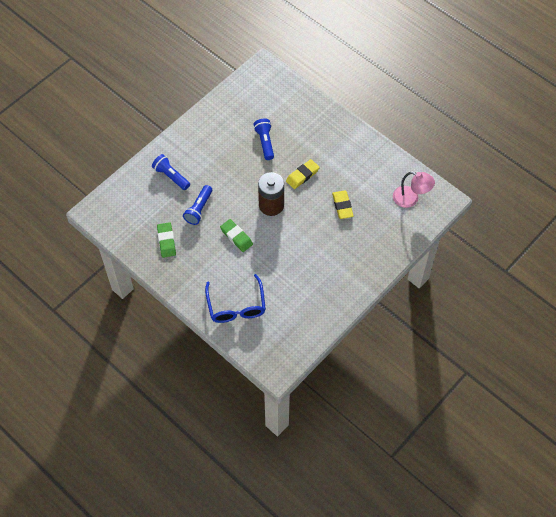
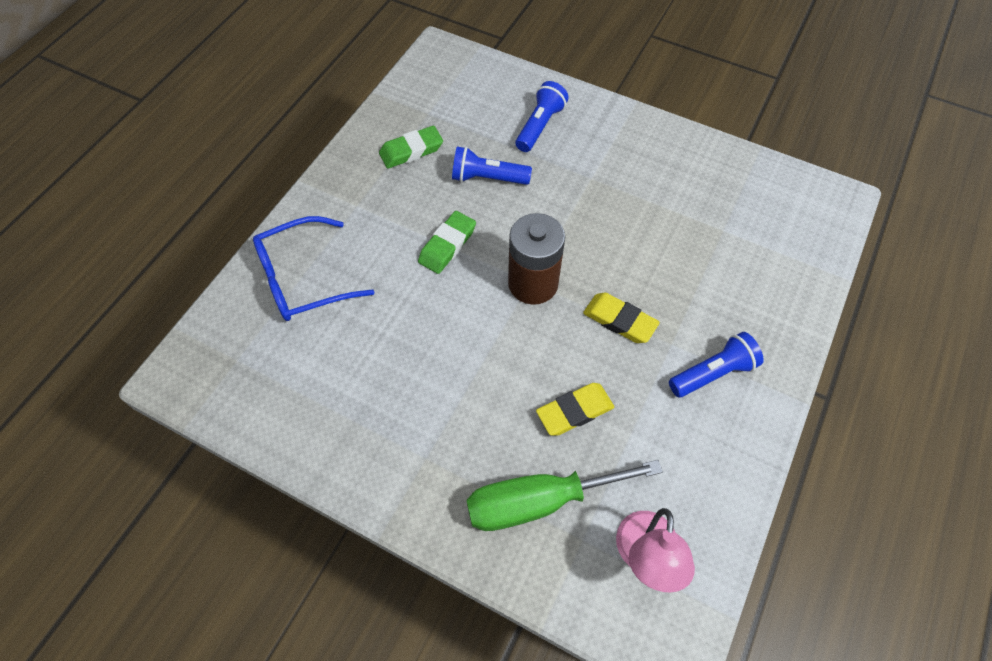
camera: 75 degrees right, 0 degrees up
blue flashlight [253,118,274,160] -> blue flashlight moved to [669,332,764,397]
none -> green screwdriver [466,460,663,531]

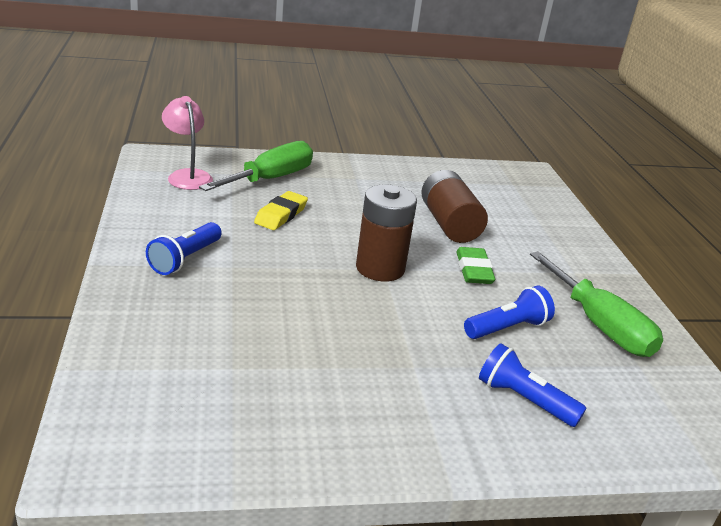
camera: 140 degrees right, 30 degrees down
blue glasses [253,216,374,321] -> none
green eraser [379,126,443,169] -> green screwdriver [530,251,663,357]
blue flashlight [515,81,569,152] -> blue flashlight turned 135 degrees clockwise [479,343,587,427]
yellow eraser [583,293,660,343] -> none
none -> brown battery [421,170,488,243]

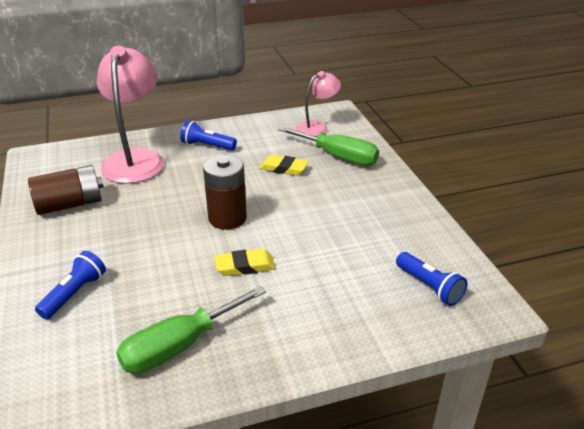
camera: 85 degrees right, 5 degrees up
brown battery [421,170,488,243] -> brown battery moved to [28,165,104,215]
green eraser [456,247,495,284] -> yellow eraser [214,249,275,276]
blue flashlight [464,286,555,339] -> blue flashlight moved to [396,252,468,306]
none -> pink lamp [97,46,164,184]

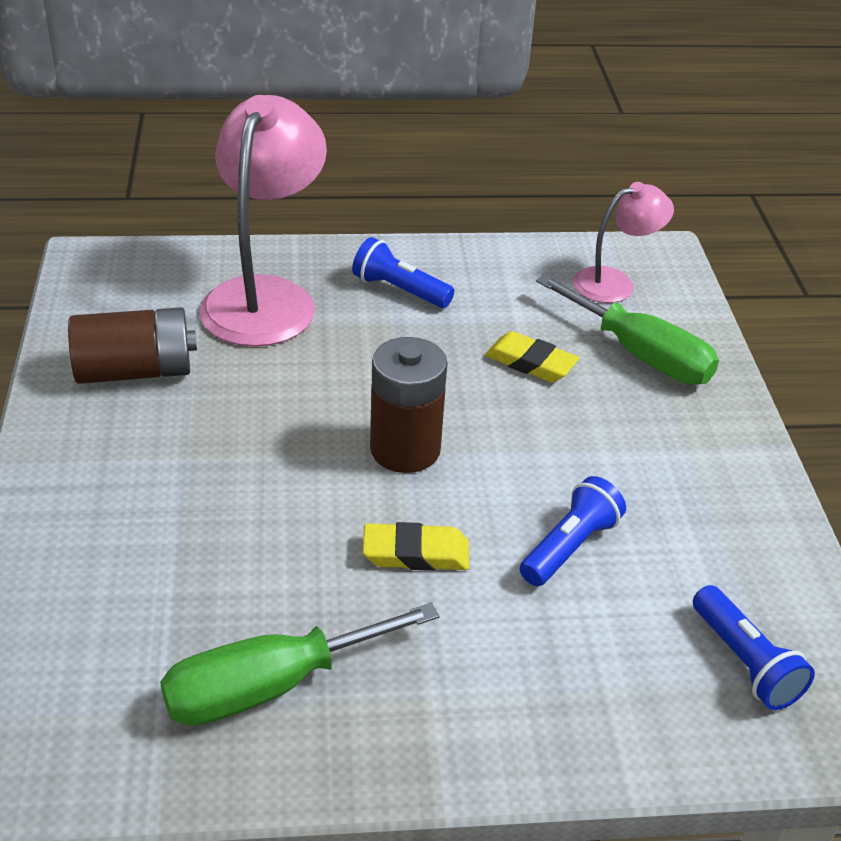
camera: 10 degrees right, 5 degrees up
blue flashlight [35,251,106,319] -> blue flashlight moved to [520,476,626,586]

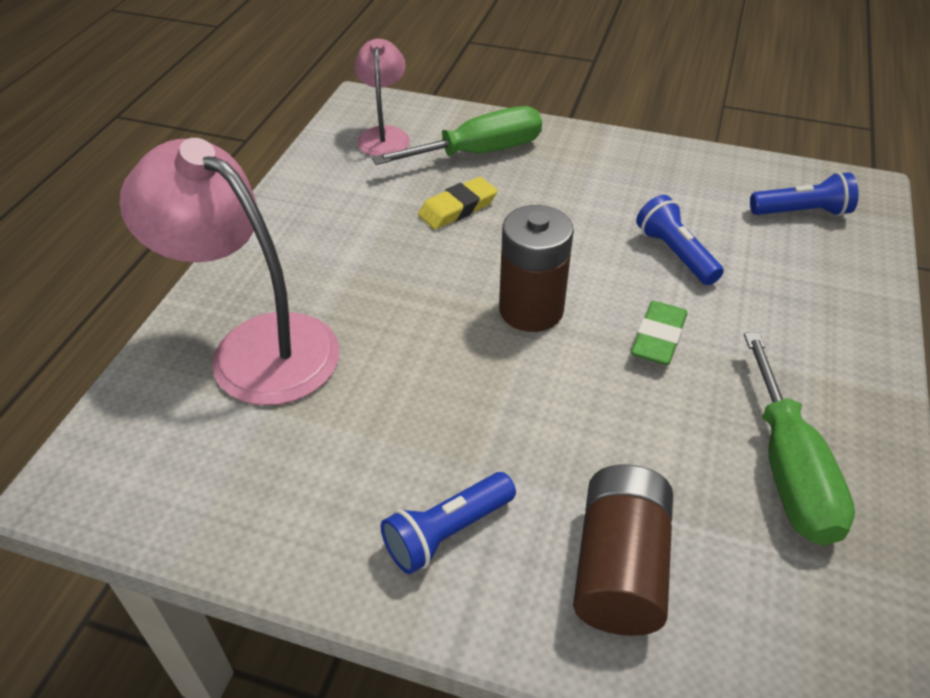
camera: 65 degrees left, 5 degrees up
brown battery [68,307,197,384] -> brown battery moved to [573,464,673,636]
blue flashlight [352,237,454,308] -> blue flashlight moved to [381,472,516,574]
yellow eraser [363,522,469,571] -> green eraser [631,301,687,365]

